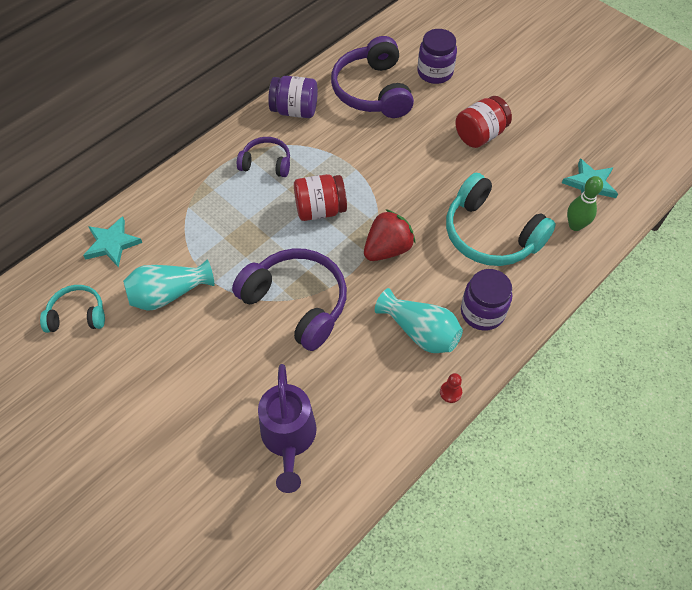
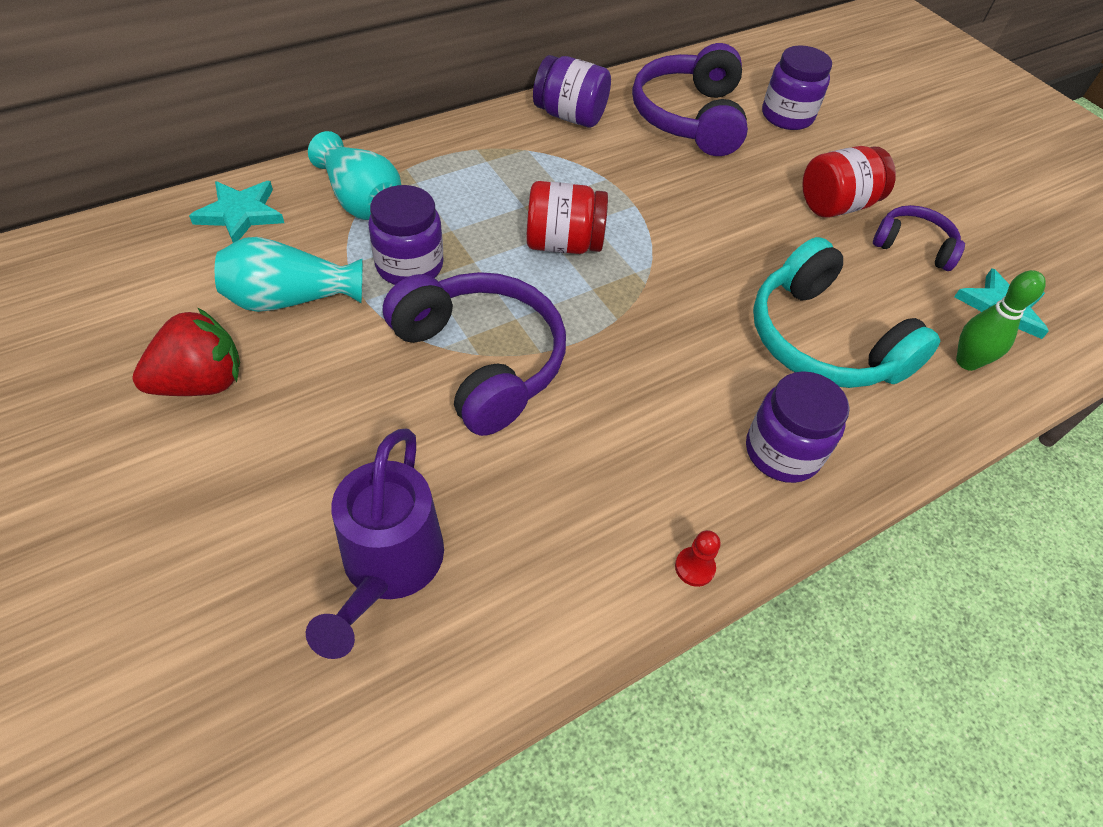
camera: 10 degrees right, 5 degrees down
turquoise headphones [40,285,105,333] -> none
purple headphones [237,137,290,177] -> purple headphones moved to [873,205,965,271]
red strawberry [364,209,415,261] -> red strawberry moved to [132,308,240,396]
turquoise vase [375,288,463,353] -> turquoise vase moved to [308,131,401,220]
none -> purple jar [368,185,443,285]

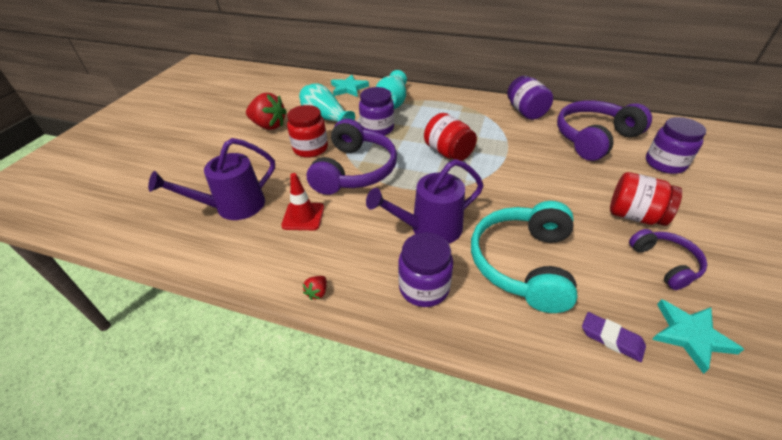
camera: 55 degrees right, 10 degrees down
red pawn [675,530,721,587] -> red strawberry [303,276,327,300]
green bowling pin [956,270,1046,371] -> purple eraser [582,312,646,362]
none -> red traffic cone [281,173,324,230]
none -> red jar [287,105,328,158]
none -> purple watering can [366,159,484,244]

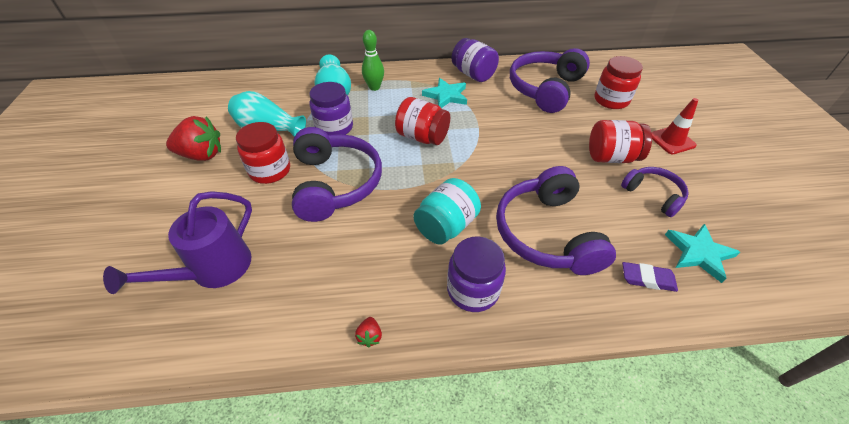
camera: 25 degrees left, 5 degrees up
red traffic cone [281,173,324,230] -> red traffic cone moved to [652,98,698,154]
turquoise star [331,75,369,97] -> turquoise star moved to [422,78,467,108]
purple watering can [366,159,484,244] -> turquoise jar [413,178,481,245]
turquoise headphones [471,201,577,313] -> purple headphones [496,166,616,275]
purple jar [646,117,706,174] -> red jar [594,56,643,109]
none -> green bowling pin [362,30,384,91]

